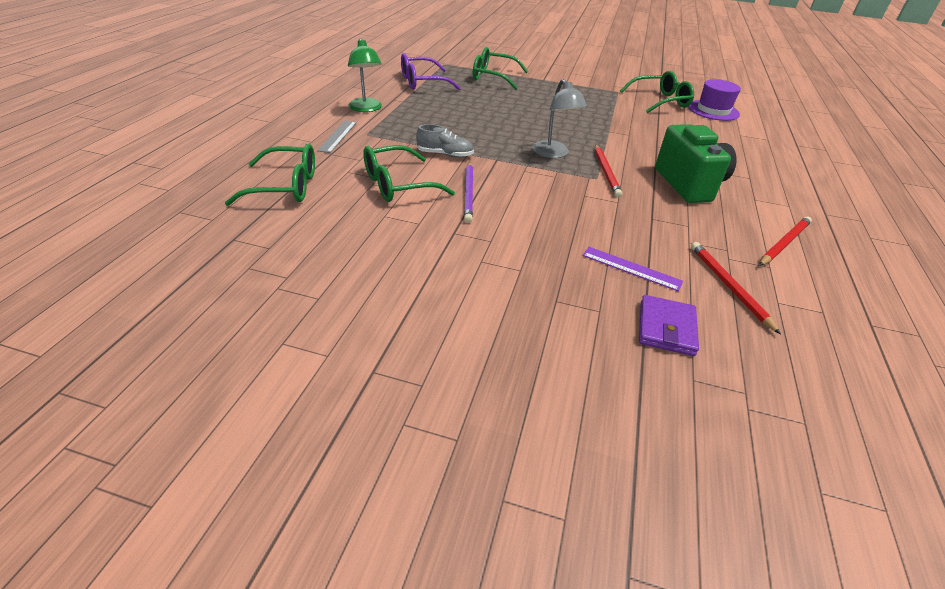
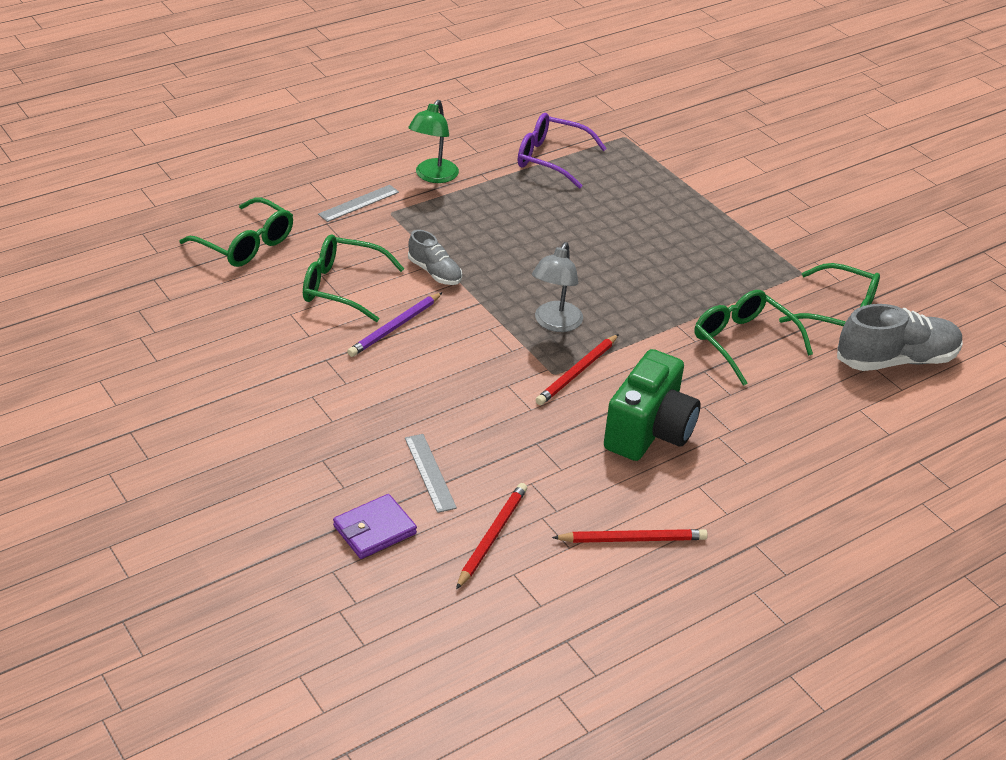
camera: 40 degrees right, 0 degrees up
green glasses [473,47,529,90] -> green glasses moved to [694,290,813,386]
purple ruler [582,247,683,291] -> grey ruler [405,434,457,513]
purple hat [688,79,741,121] -> grey shoe [837,304,963,371]

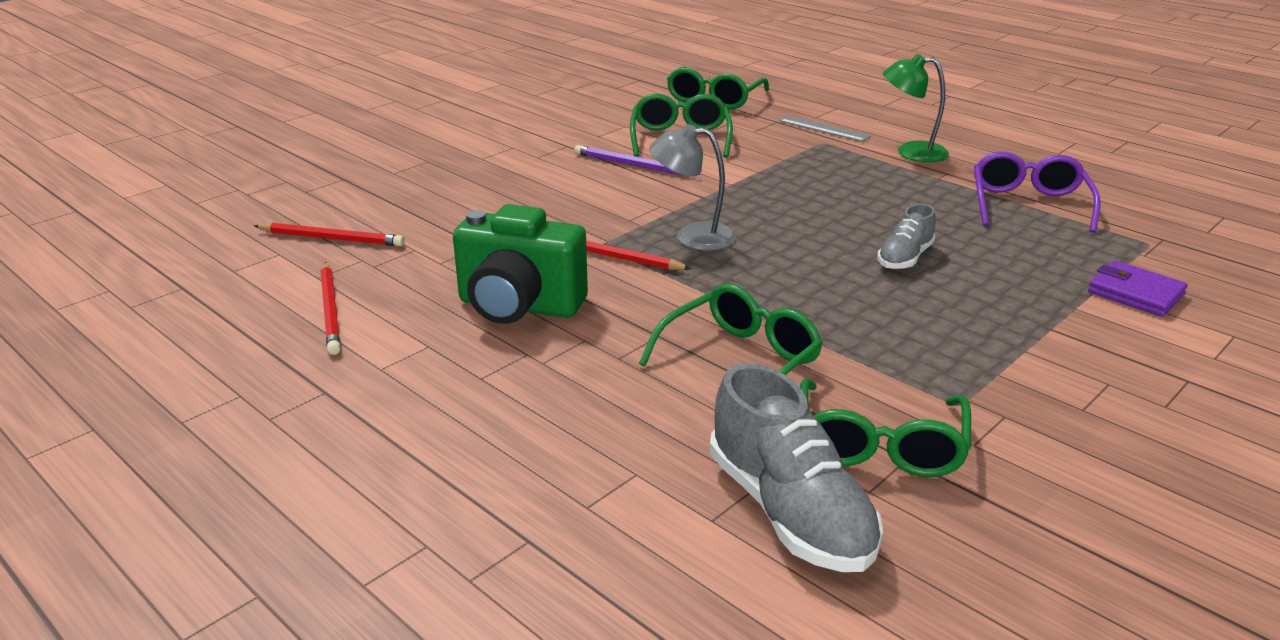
camera: 80 degrees right, 10 degrees down
purple wallet [333,494,417,559] -> purple wallet moved to [1088,260,1188,317]
grey ruler [405,434,457,513] -> none
grey shoe [408,230,462,285] -> grey shoe moved to [877,204,936,269]

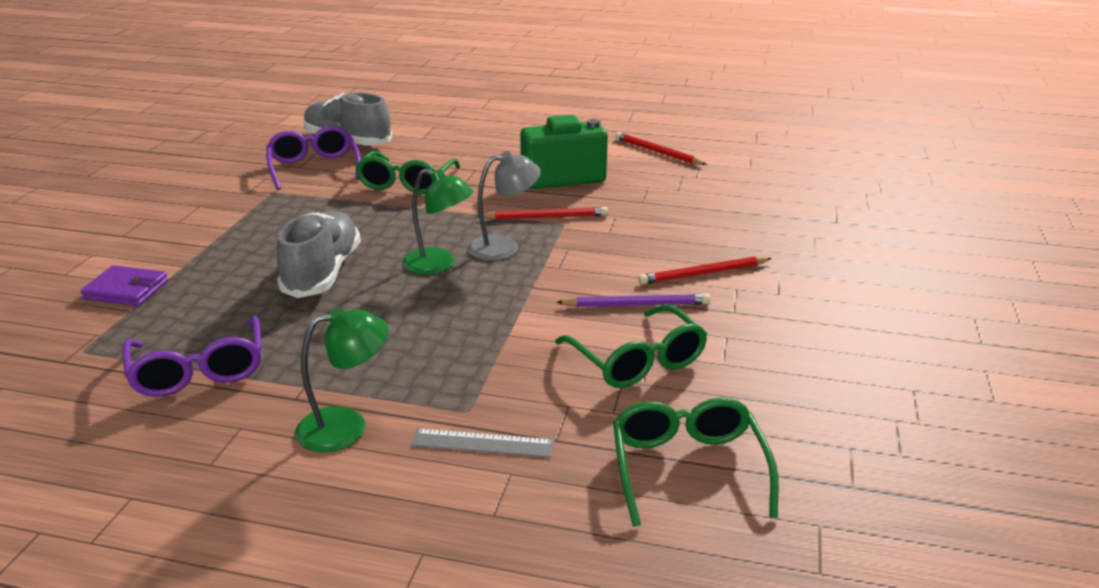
camera: 150 degrees right, 0 degrees up
red pencil [254,223,404,246] -> red pencil moved to [638,256,772,285]
green glasses [800,378,971,477] -> purple glasses [266,126,361,190]
grey shoe [877,204,936,269] -> grey shoe [277,210,361,298], size x1.78
none -> green lamp [402,169,473,275]

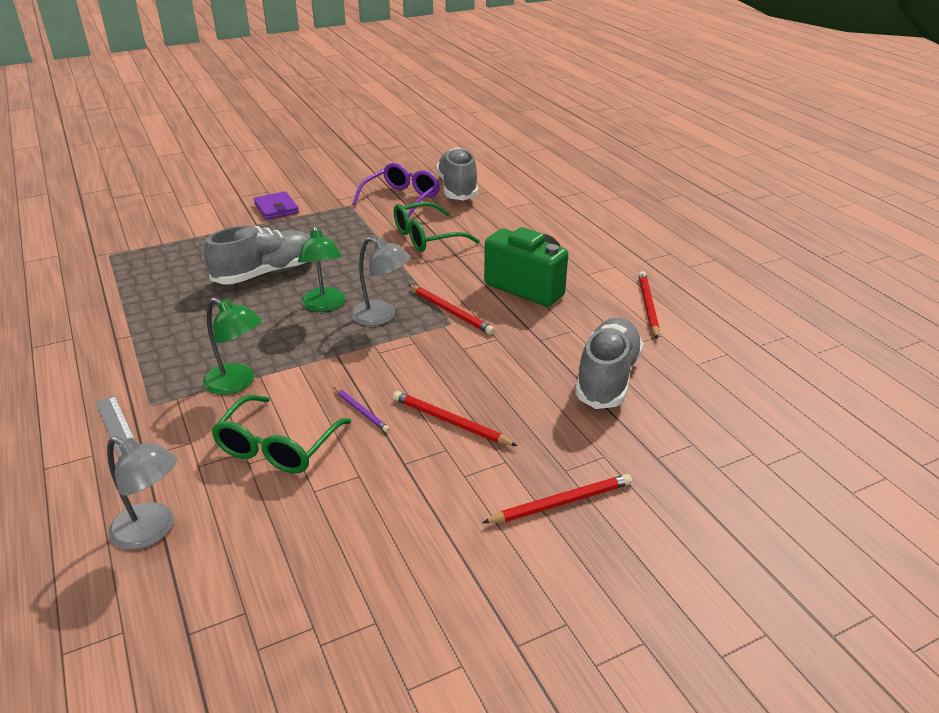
camera: 50 degrees right, 5 degrees up
purple wallet [81,265,169,306] -> purple wallet moved to [254,191,299,220]
purple glasses [122,316,262,397] -> none
green lamp [295,307,389,452] -> green lamp moved to [203,298,262,395]
purple pencil [556,294,711,307] -> purple pencil [334,387,390,432], size x0.63
green glasses [613,398,779,527] -> grey lamp [107,437,177,550]
none -> red pencil [482,474,632,523]
none -> grey shoe [575,317,643,409]

